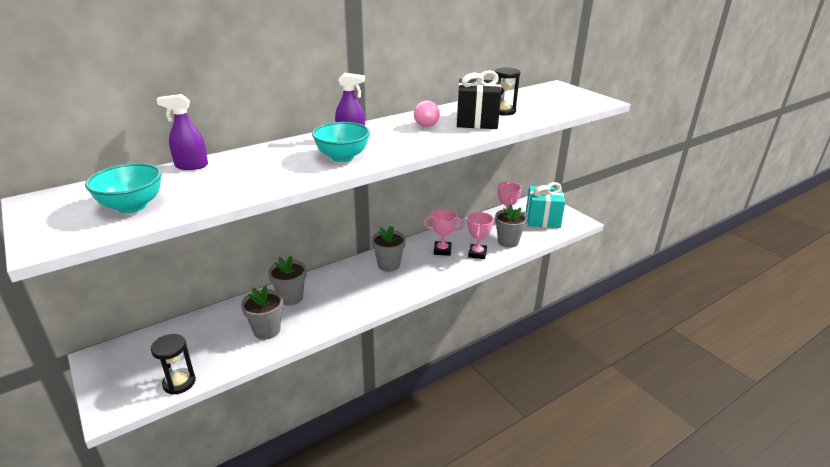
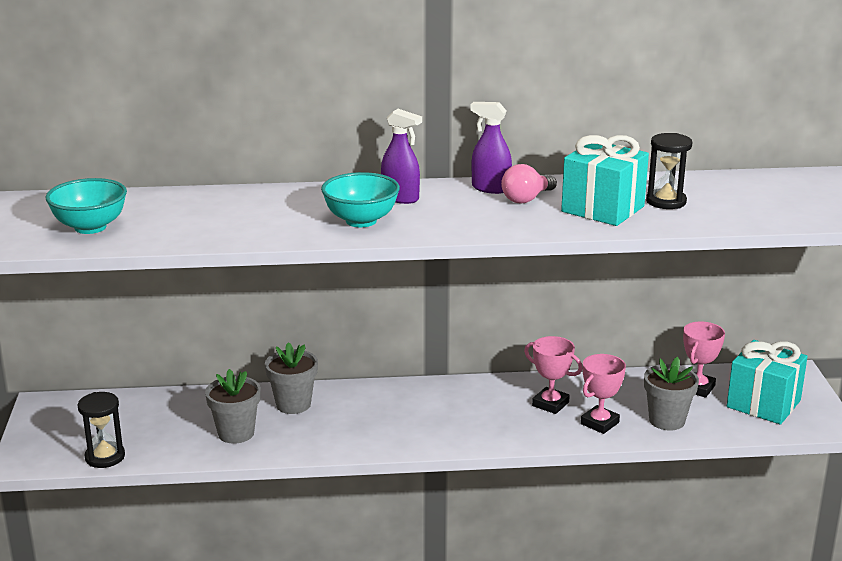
camera: 30 degrees right, 5 degrees down
purple spray bottle [156,94,208,170] -> purple spray bottle moved to [470,102,512,194]
grey flower pot [372,226,406,272] -> none
black gift [457,70,501,129] -> turquoise gift [561,135,649,226]

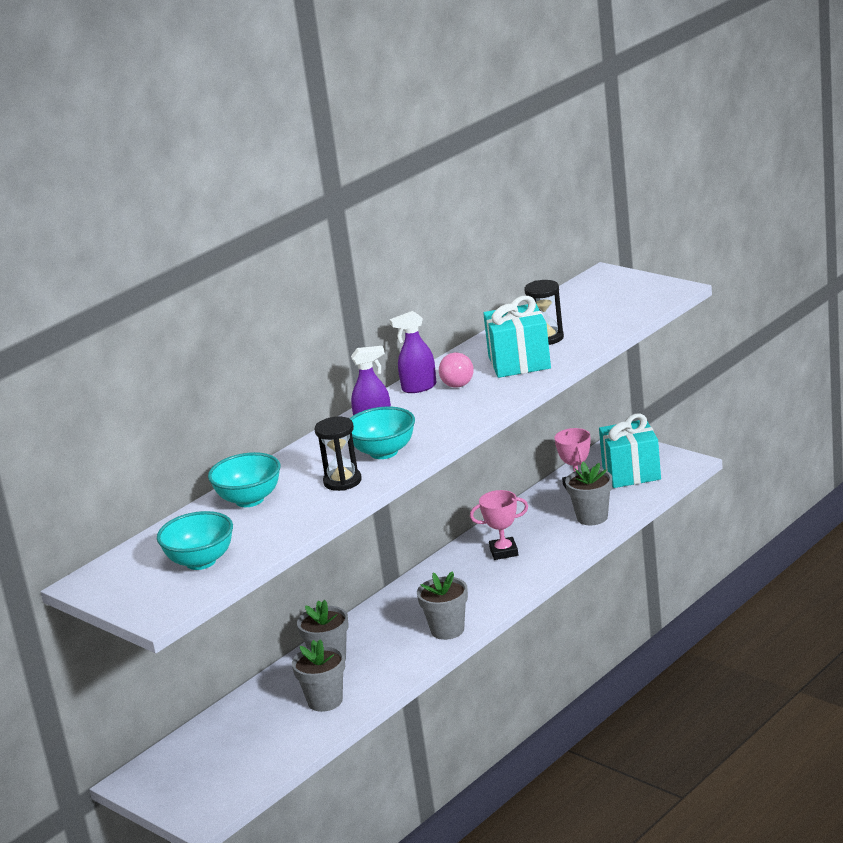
camera: 40 degrees left, 0 degrees up
black hourglass [77,392,125,468] -> black hourglass moved to [315,417,362,491]
pink trophy [581,354,626,434] -> none
none -> turquoise bowl [208,452,280,507]
none -> grey flower pot [417,571,468,640]

